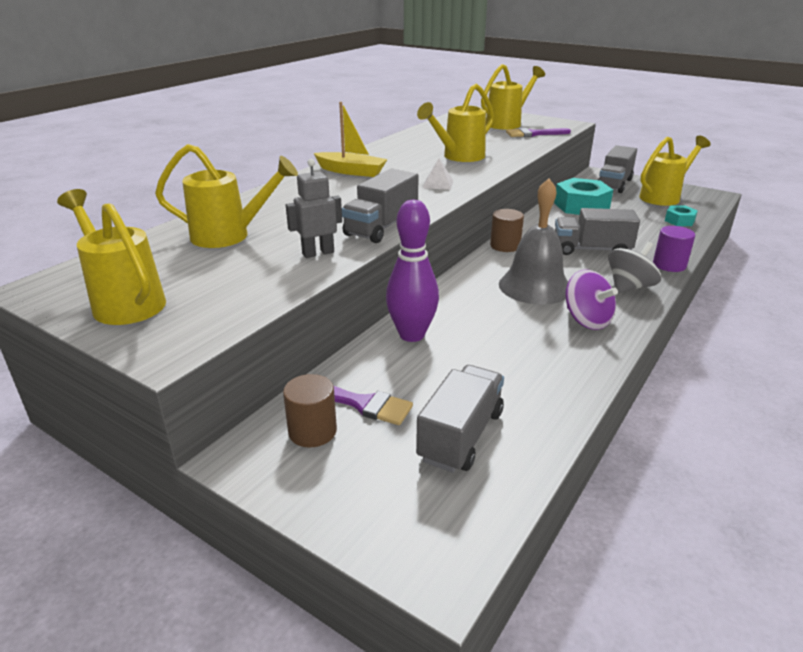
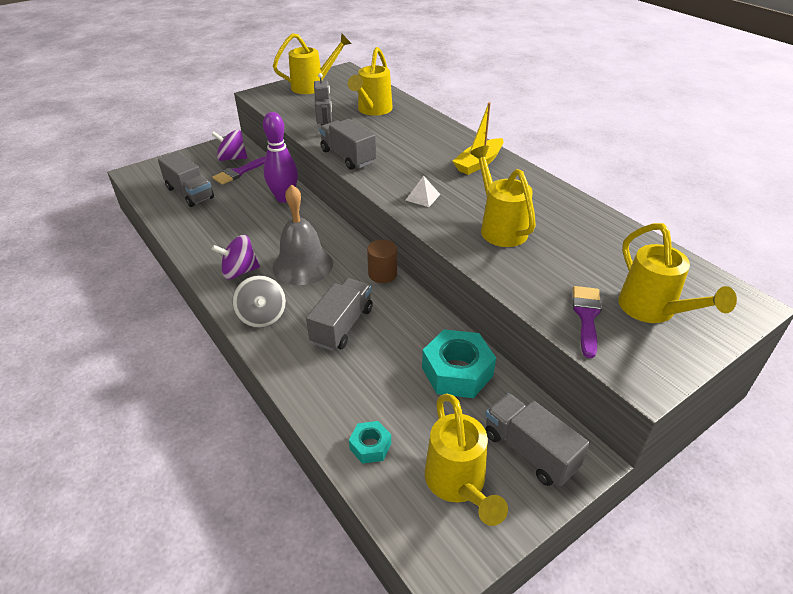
camera: 110 degrees right, 10 degrees up
brown cylinder [283,374,337,447] -> purple spinning top [211,130,247,161]
purple cylinder [653,226,695,272] -> none

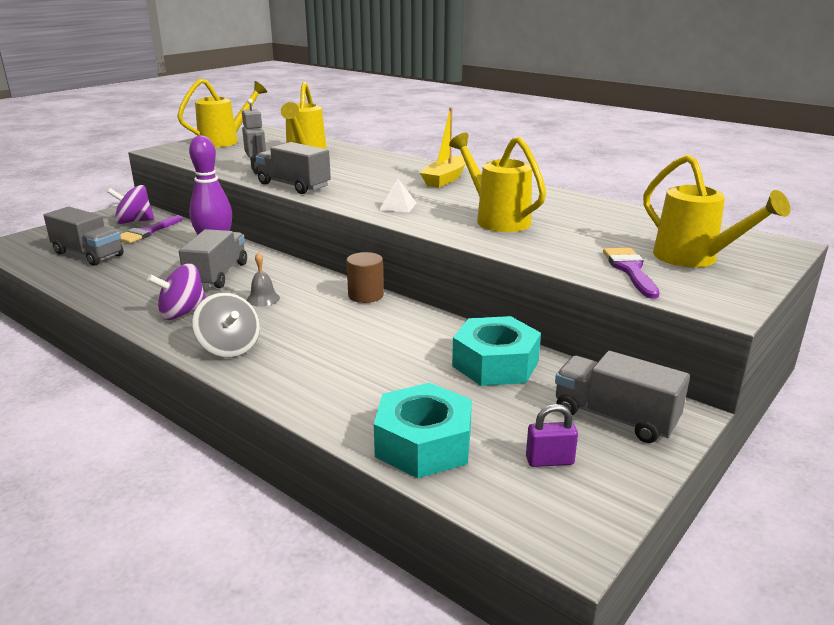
camera: 15 degrees left, 15 degrees down
grey bell [272,184,333,285] -> grey bell [247,252,280,307], size x0.43
grey truck [306,278,373,351] -> grey truck moved to [179,229,247,288]
turquoise nut [349,421,391,464] -> turquoise nut [374,383,472,478], size x1.90
yellow watering can [425,394,508,526] -> purple padlock [526,404,578,467]

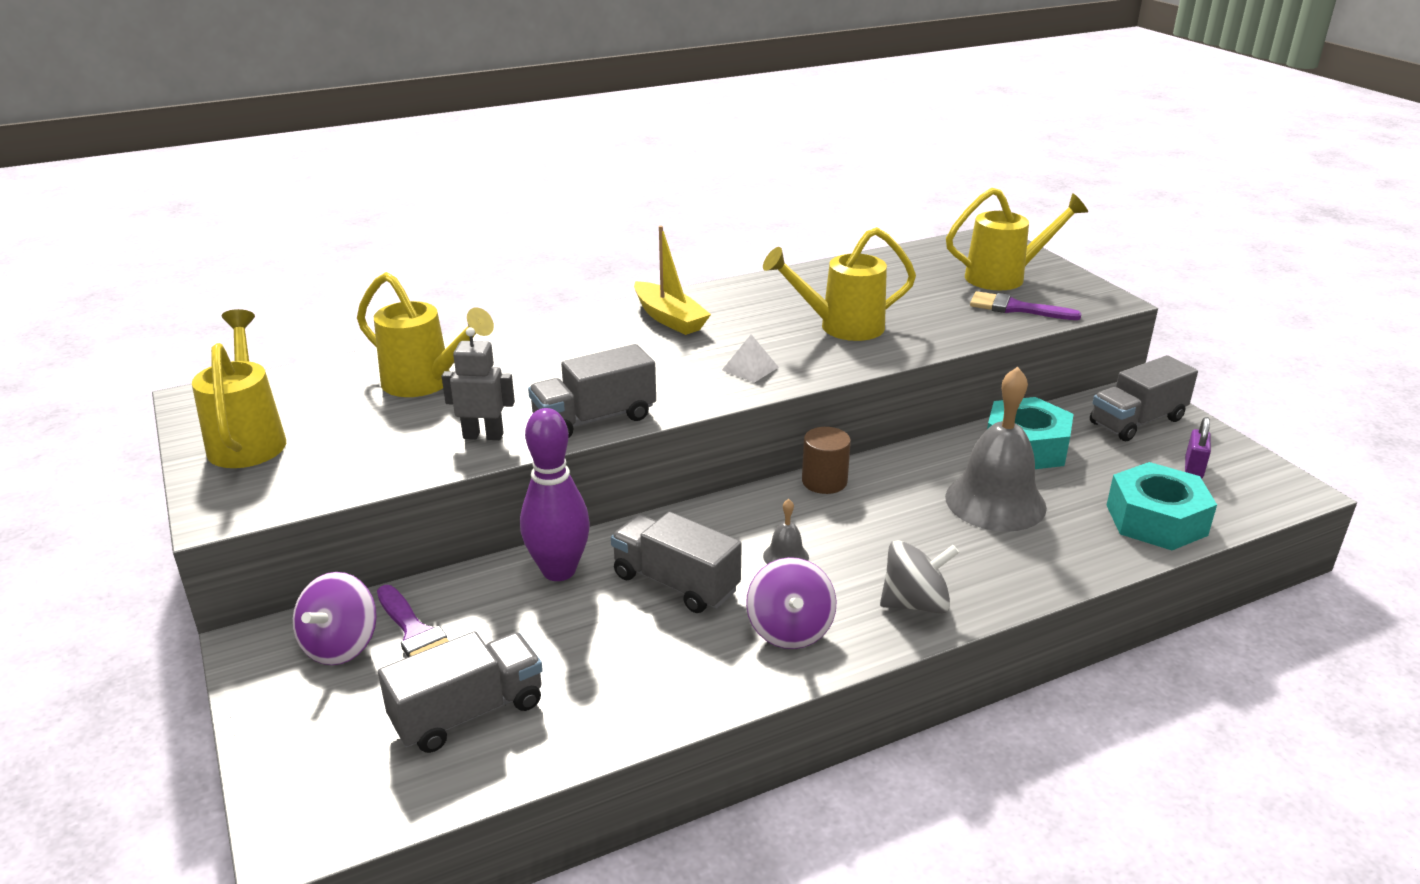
camera: 65 degrees left, 5 degrees up
none -> grey bell [945,367,1047,532]

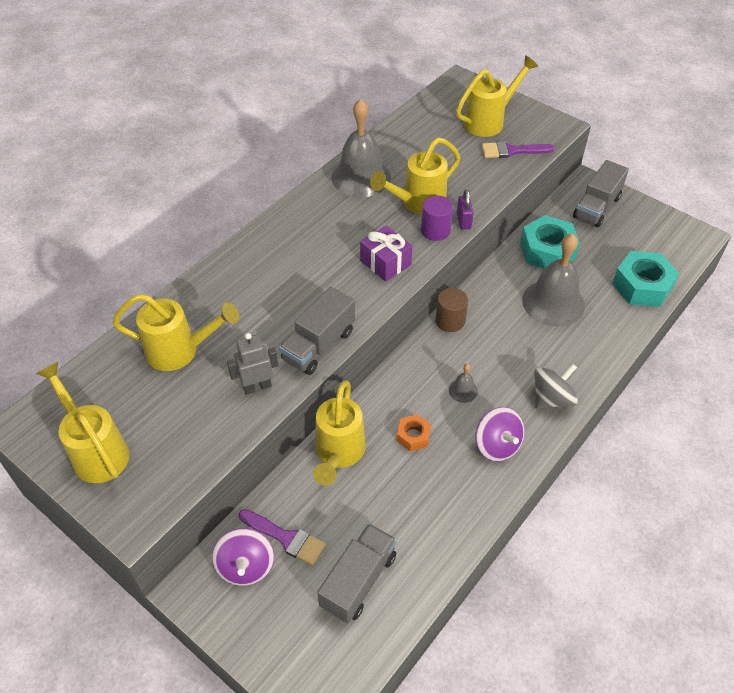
camera: 25 degrees left, 20 degrees up
purple bowling pin [520,408,590,581] -> yellow watering can [313,380,366,486]
grey truck [611,512,742,613] -> orange nut [397,414,431,452]
yellow boat [634,226,711,335] -> none
white pyramid [722,334,779,383] -> purple gift [360,225,412,282]
purple padlock [1185,417,1211,479] -> purple padlock moved to [457,189,473,230]
none -> grey bell [331,99,391,197]
none -> purple cylinder [421,196,453,241]

